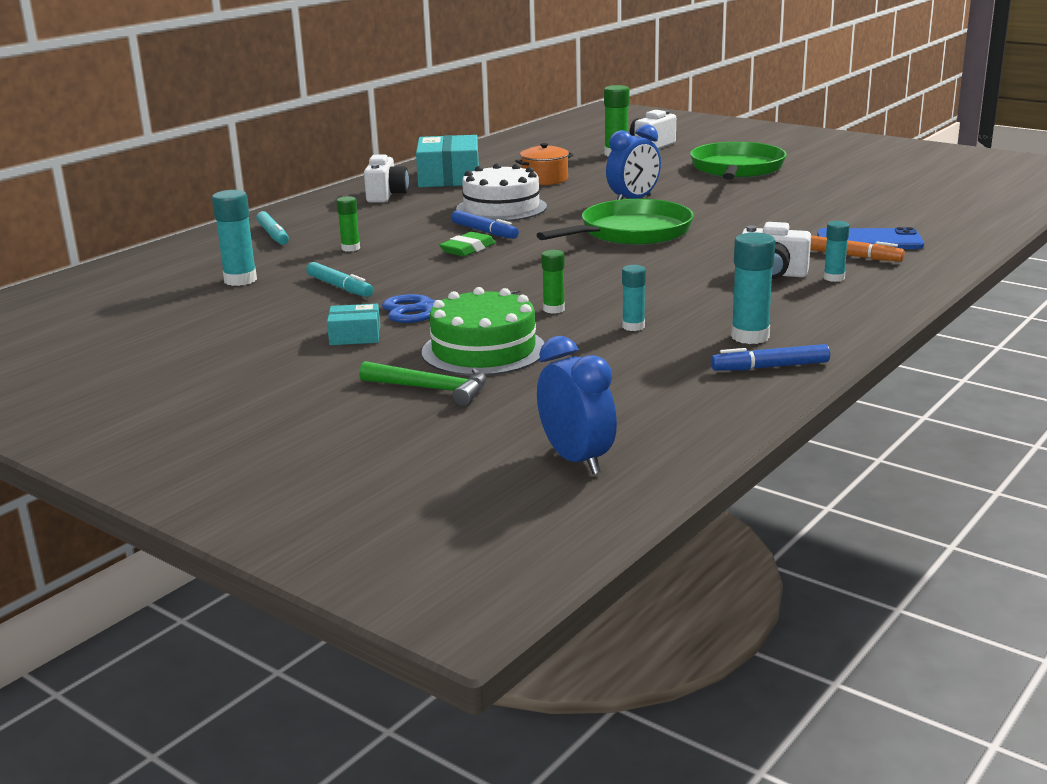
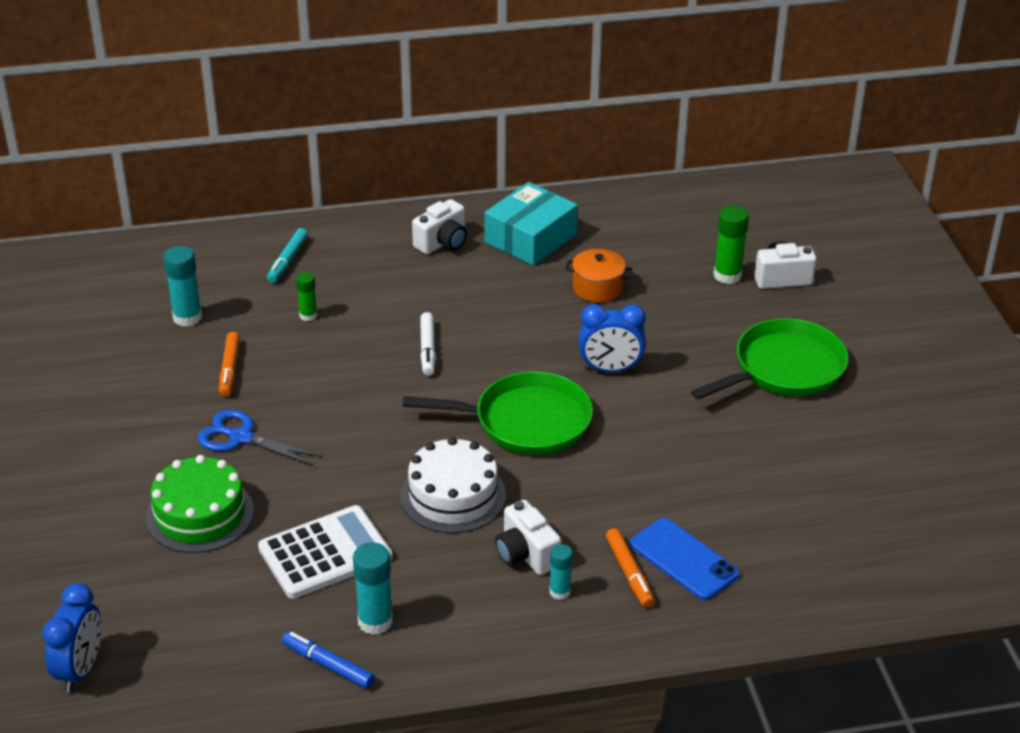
camera: 40 degrees right, 15 degrees up
turquoise marker [306,262,374,297] -> orange marker [219,332,240,397]
turquoise box [327,304,380,345] -> none
green hammer [359,361,487,407] -> none
green eraser [439,232,495,256] -> none
blue marker [451,210,519,239] -> white marker [420,312,436,376]
white cake [456,163,547,221] -> white cake moved to [400,437,506,533]
green glue stick [541,250,565,314] -> none
turquoise glue stick [622,265,646,331] -> white calculator [258,505,392,599]

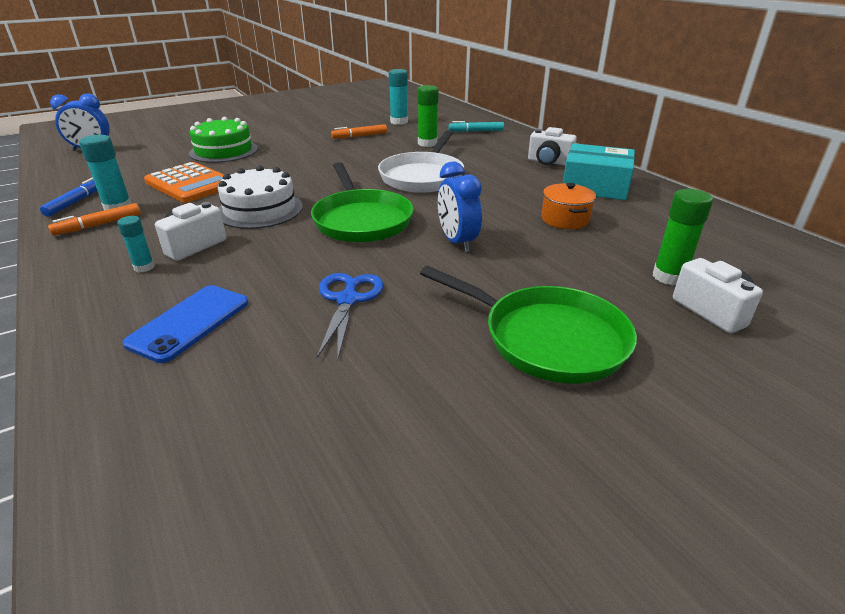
camera: 70 degrees right, 5 degrees down
blue scissors [197,410,322,466] -> blue scissors moved to [317,273,383,361]
white calculator [258,505,392,599] -> orange calculator [144,162,224,203]
green glue stick [296,272,317,321] -> green glue stick [417,85,439,147], size x1.62
white marker [420,312,436,376] -> white pan [378,131,464,193]
orange marker [606,528,654,607] -> orange marker moved to [48,203,141,236]

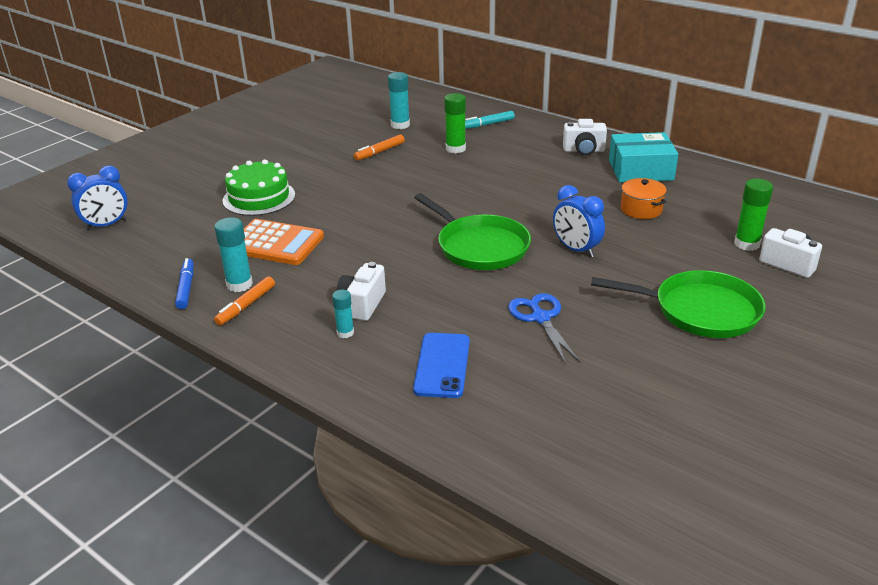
camera: 20 degrees left, 0 degrees up
white cake [218,166,303,229] -> none
white pan [378,131,464,193] -> none

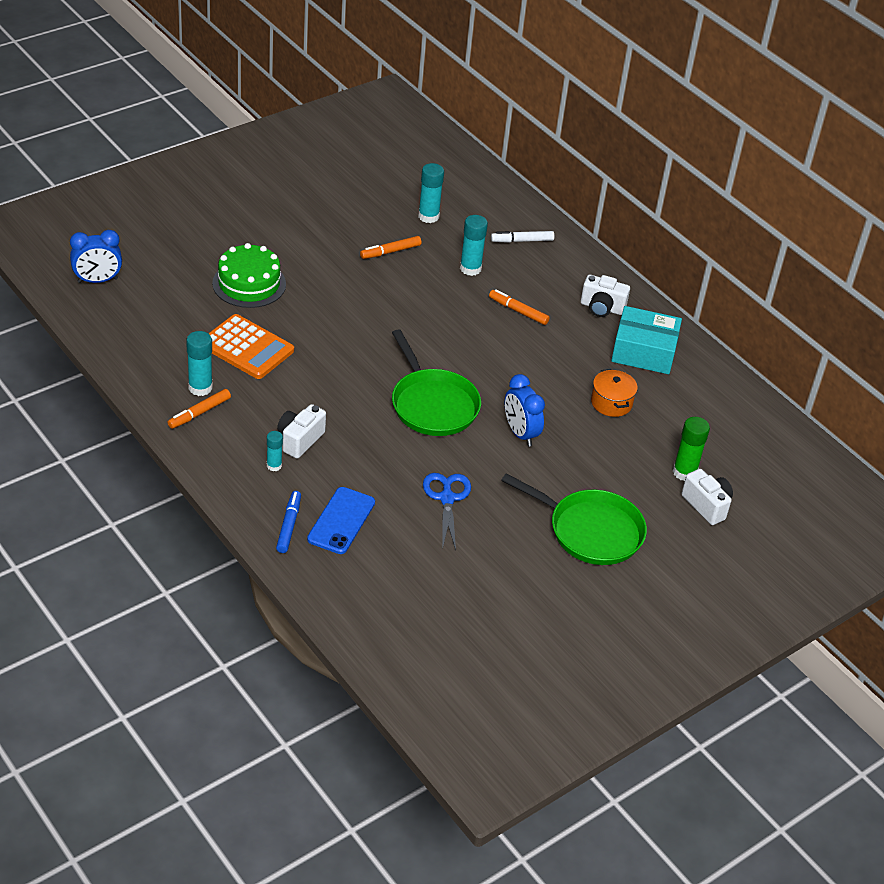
camera: 10 degrees right, 10 degrees up
blue marker [175,258,194,309] -> blue marker moved to [276,491,301,553]
green glue stick [444,93,466,154] -> turquoise glue stick [460,215,488,276]
turquoise marker [465,111,515,129] -> white marker [491,231,555,243]
none -> orange marker [489,289,550,325]

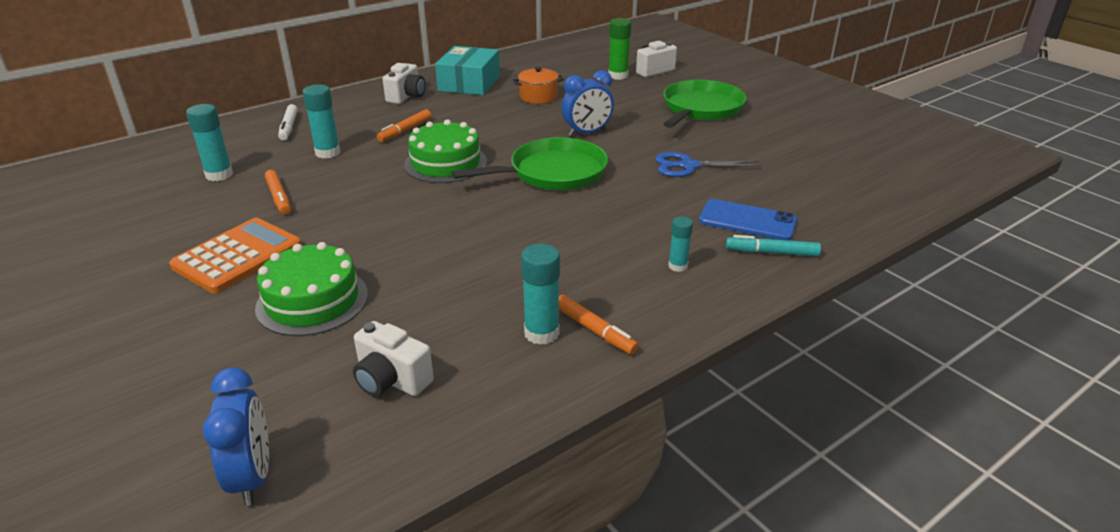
camera: 85 degrees left, 10 degrees down
orange calculator [208,314,294,379] -> orange calculator moved to [169,218,302,293]
blue marker [276,491,301,553] -> turquoise marker [726,235,821,257]
white camera [277,404,326,459] -> white camera moved to [353,321,434,397]
none -> green cake [404,119,487,183]

